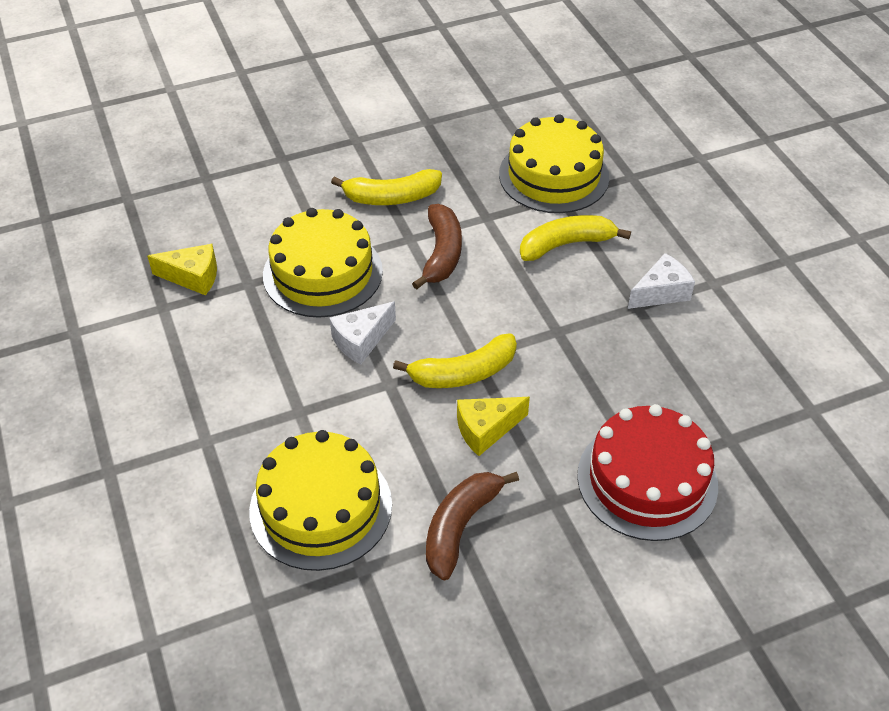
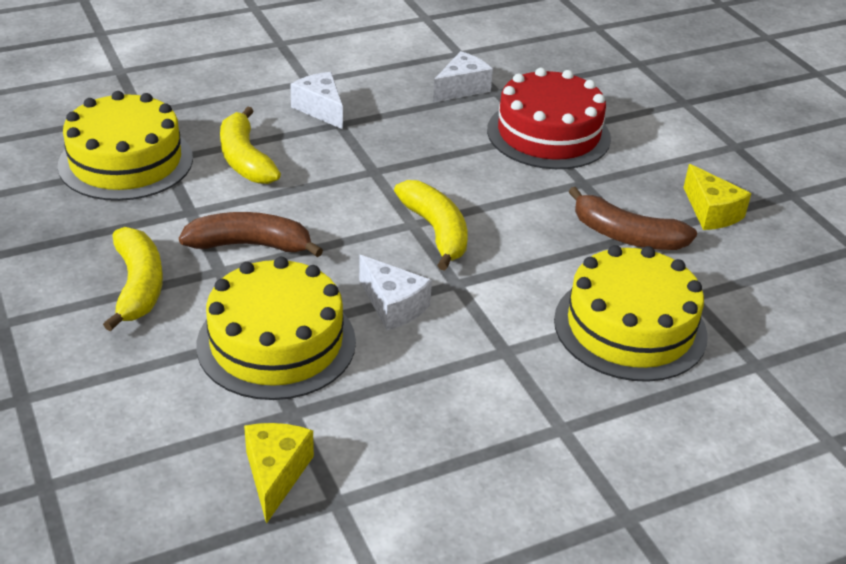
camera: 95 degrees left, 10 degrees down
yellow cheese [457,397,530,456] -> yellow cheese moved to [683,164,751,230]
none -> white cheese [433,51,493,102]

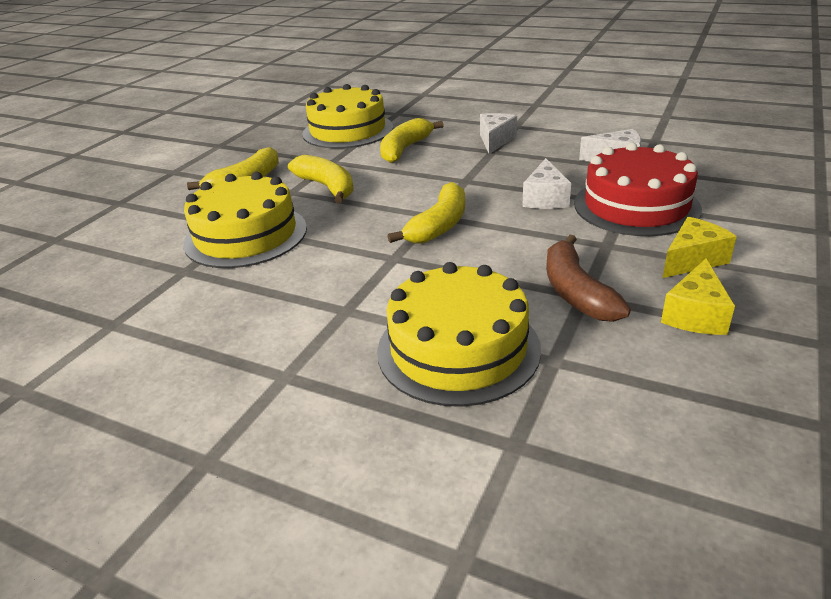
camera: 55 degrees right, 5 degrees down
brown banana [179,212,323,257] -> yellow banana [288,155,354,203]
yellow cheese [244,423,314,524] -> yellow cheese moved to [663,217,737,278]
white cheese [359,255,432,330] -> white cheese moved to [522,158,571,209]

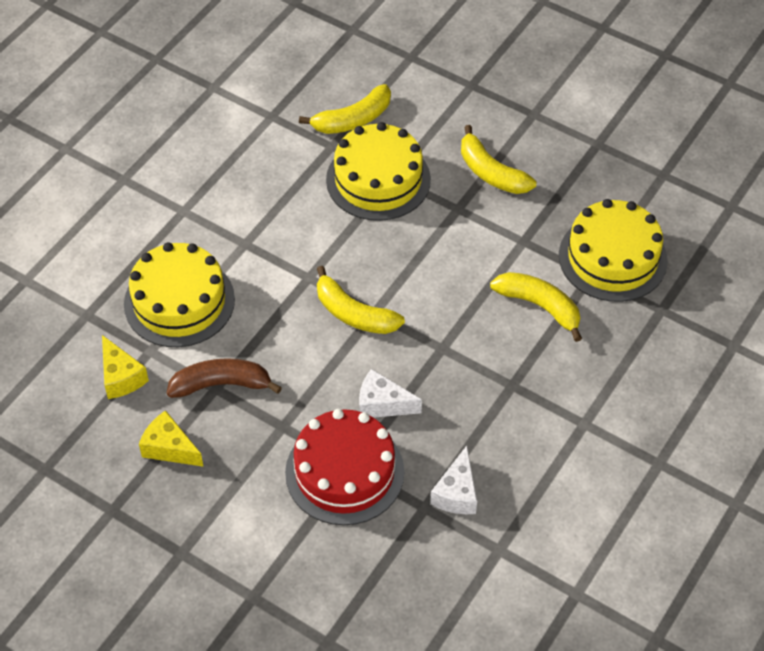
camera: 95 degrees right, 20 degrees up
yellow banana [288,155,354,203] -> yellow banana moved to [299,84,391,134]
white cheese [480,113,517,154] -> none
yellow cheese [663,217,737,278] -> yellow cheese moved to [102,335,149,399]

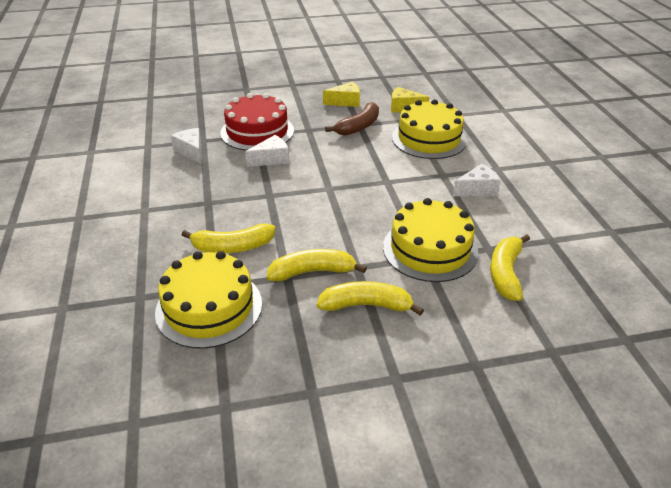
camera: 135 degrees right, 15 degrees down
yellow banana [317,266,405,334] -> yellow banana moved to [267,249,367,282]
none -> white cheese [453,164,501,196]

